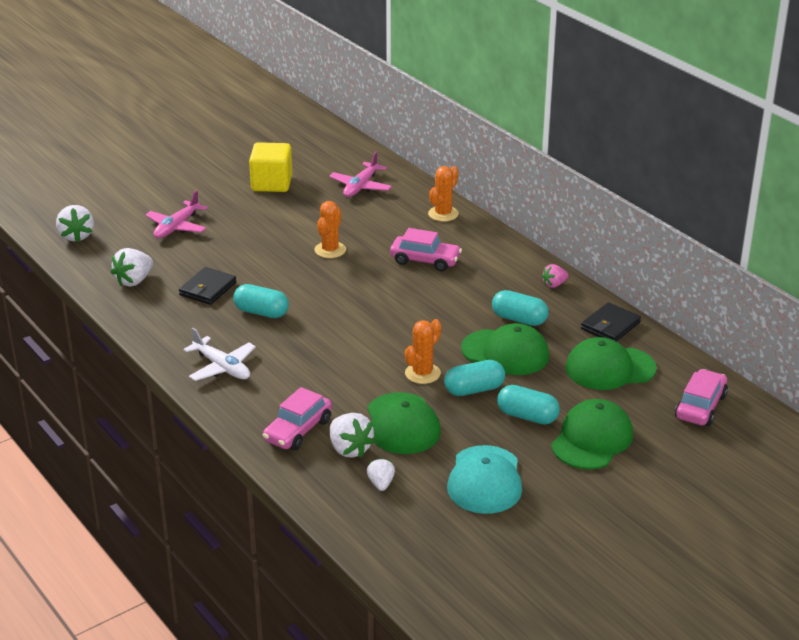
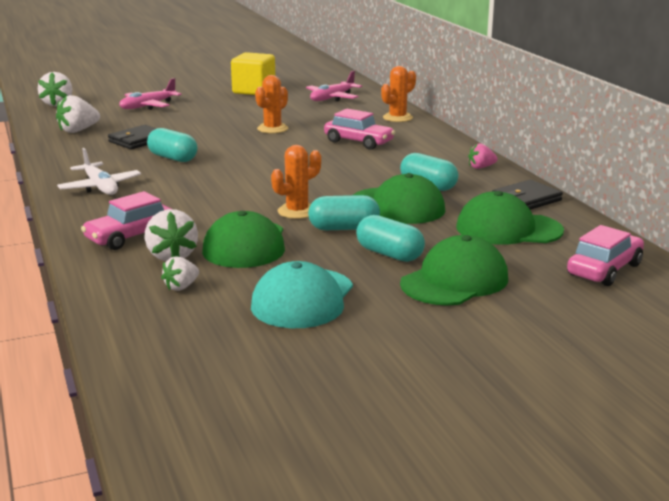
camera: 15 degrees right, 10 degrees down
white strawberry [367,458,395,491] -> white strawberry turned 150 degrees counterclockwise [161,256,199,291]

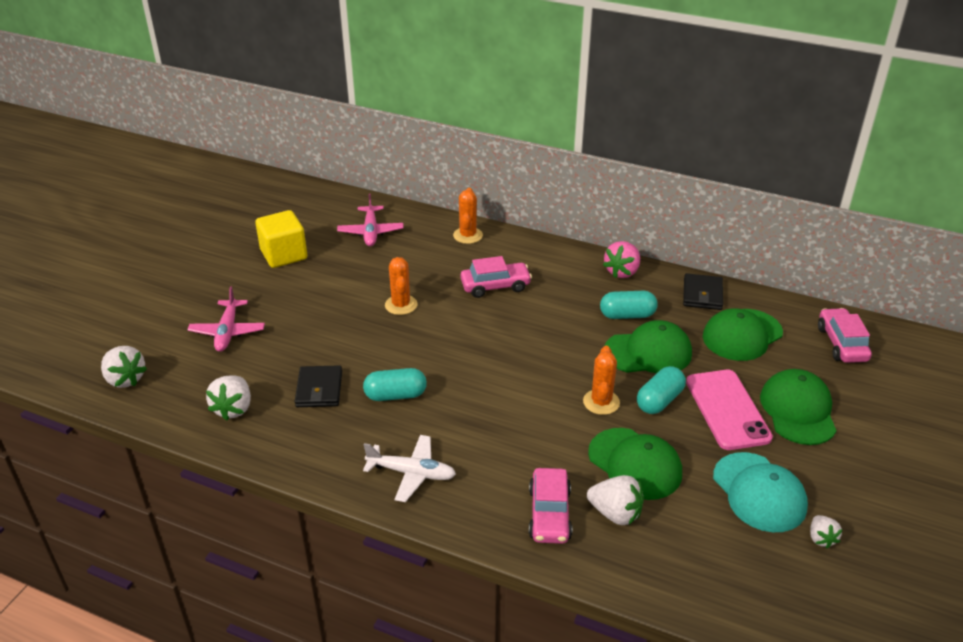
camera: 45 degrees left, 15 degrees up
white strawberry [161,256,199,291] -> white strawberry moved to [810,515,843,548]
turquoise capsule [356,215,425,262] -> pink phone [686,370,773,450]
pink strawberry [468,143,498,169] -> pink strawberry [603,241,640,278], size x1.64

